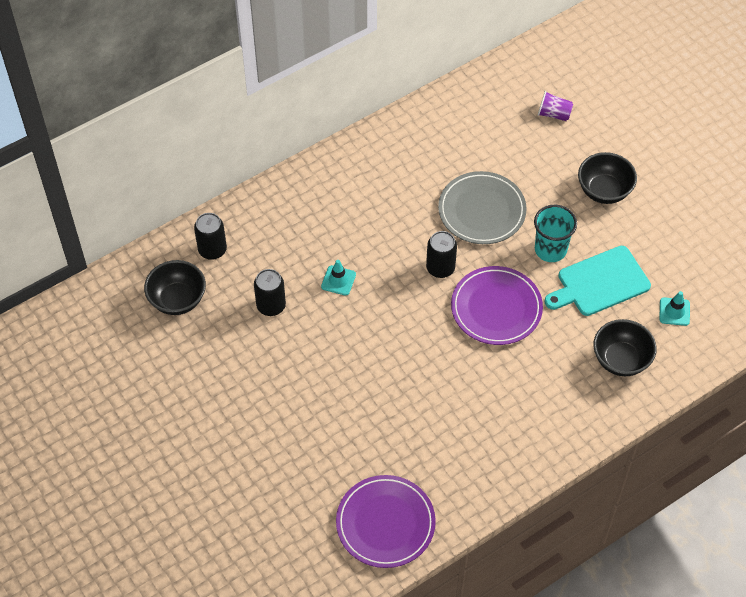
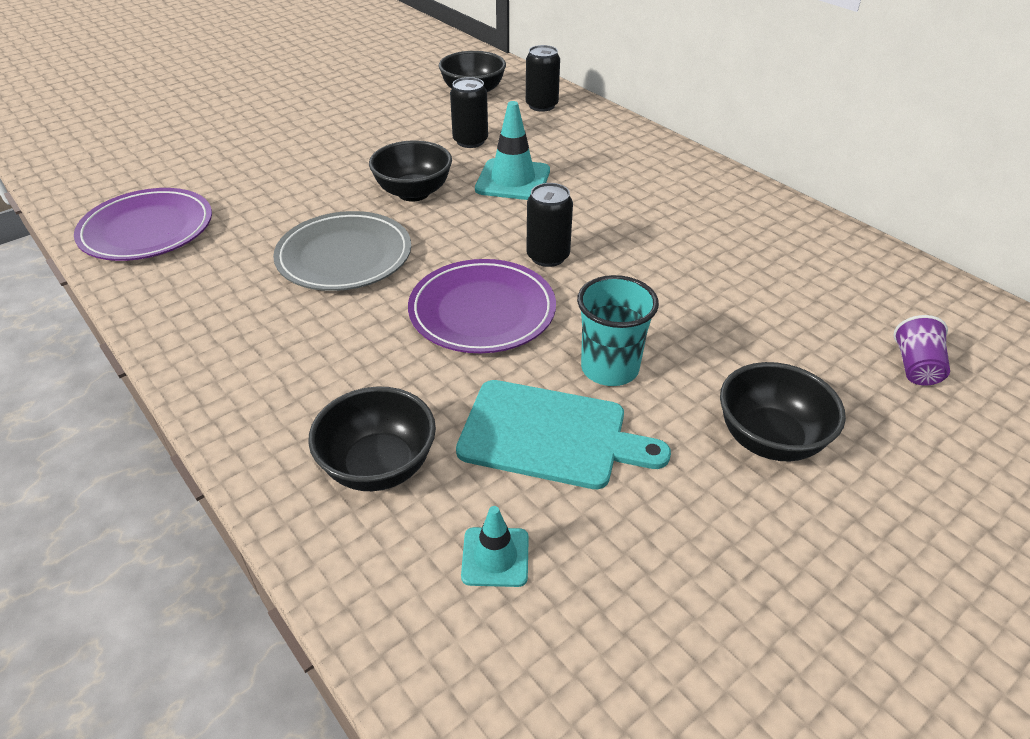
camera: 85 degrees right, 15 degrees down
turquoise traffic cone [321,260,356,295] -> turquoise traffic cone [475,101,550,200], size x1.73
grey plate [438,171,527,244] -> grey plate moved to [273,211,411,291]
turquoise cutting board [545,246,651,316] -> turquoise cutting board turned 135 degrees clockwise [456,380,671,489]
none -> black bowl [369,140,452,202]

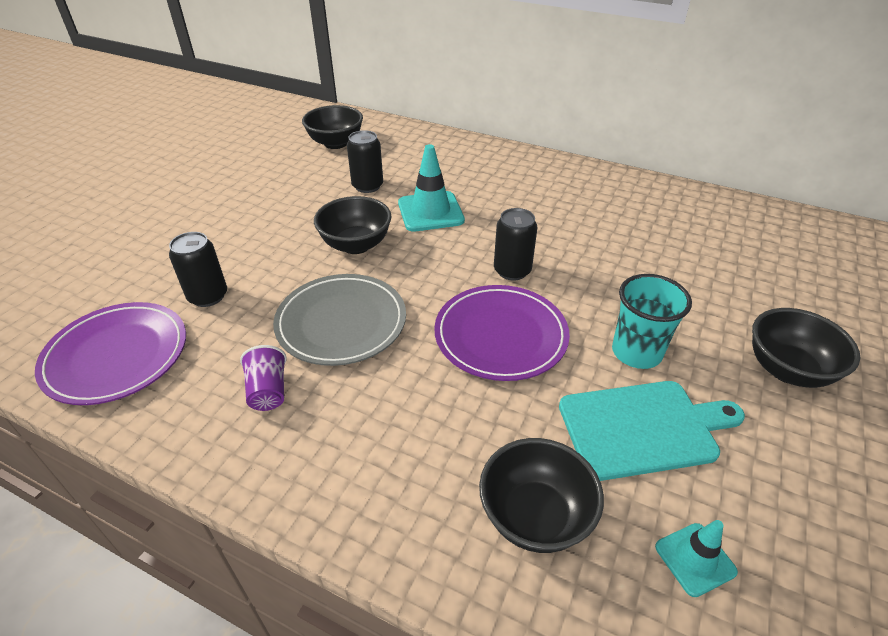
camera: 25 degrees left, 0 degrees up
black can [526,45,560,112] -> black can moved to [169,232,227,307]
purple cup [893,315,950,385] -> purple cup moved to [240,345,287,411]

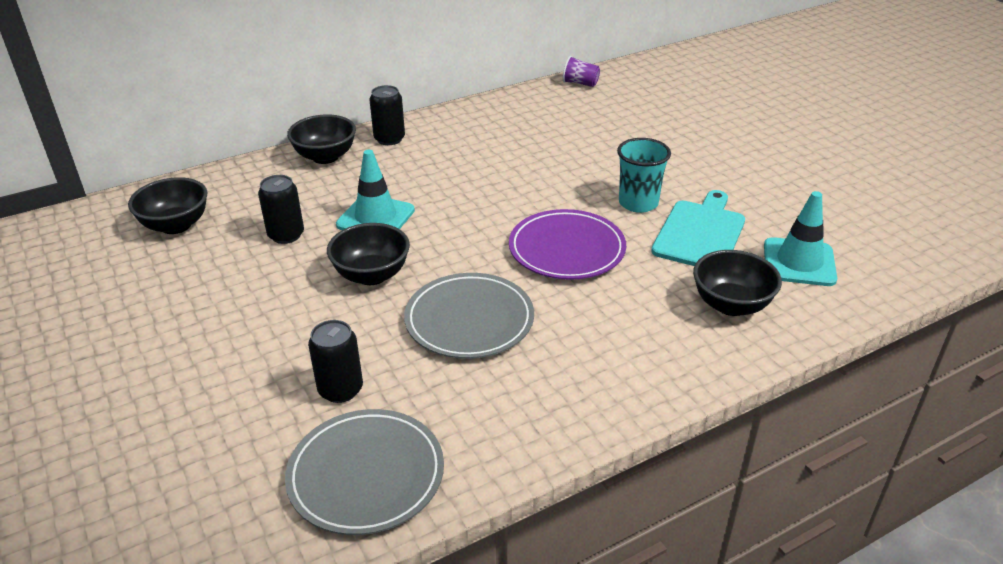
camera: 55 degrees left, 5 degrees down
purple plate [35,302,186,405] -> grey plate [285,409,444,535]
purple cup [240,345,287,411] -> purple cup moved to [563,56,600,87]
black can [494,208,538,281] -> black can moved to [369,85,405,145]
turquoise traffic cone [655,520,738,597] -> turquoise traffic cone [764,191,837,286], size x1.73
black bowl [752,308,860,388] -> black bowl moved to [287,115,356,164]

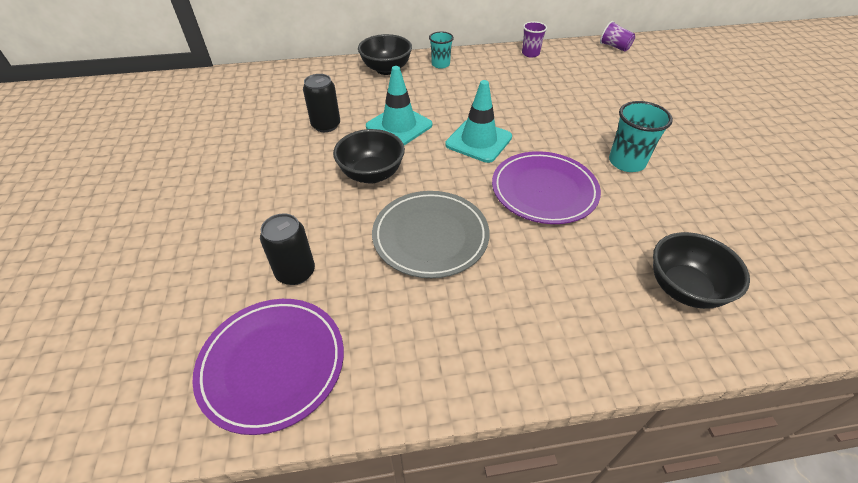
camera: 20 degrees right, 10 degrees up
black bowl [128,177,208,234] -> none
grey plate [285,409,444,535] -> purple plate [192,299,344,435]
black can [369,85,405,145] -> turquoise cup [429,31,454,69]
turquoise cutting board [651,190,745,266] -> none
turquoise traffic cone [764,191,837,286] -> turquoise traffic cone moved to [445,80,512,163]
none -> purple cup [522,21,547,58]

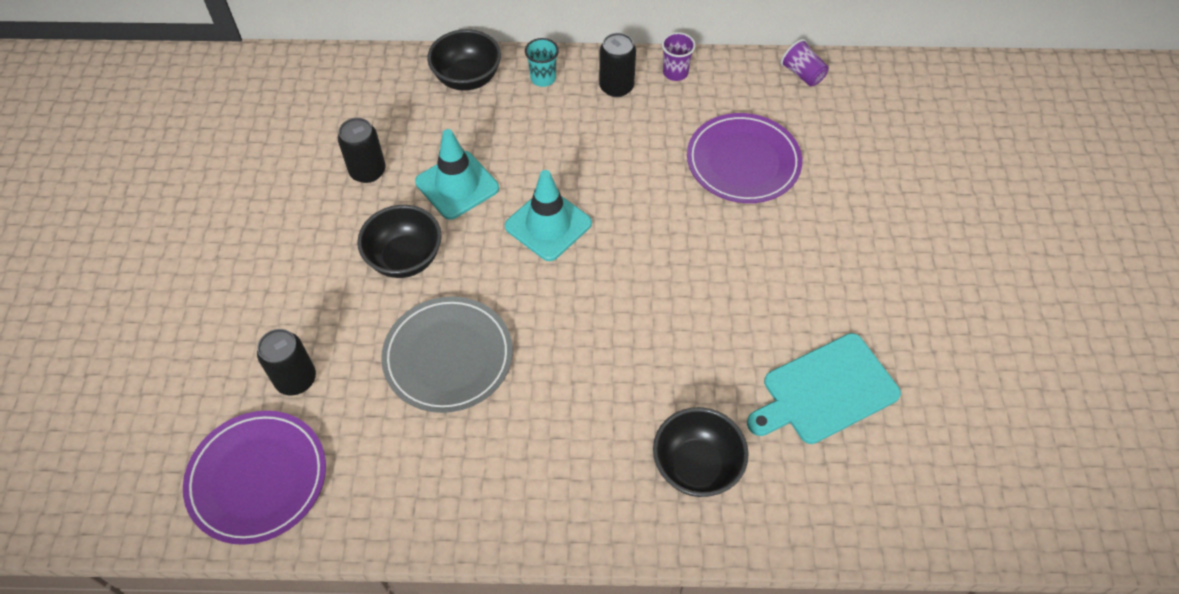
camera: 10 degrees right, 10 degrees up
purple plate [492,151,601,224] -> purple plate moved to [687,113,802,203]
turquoise cup [609,101,673,172] -> none
none -> black can [599,33,636,97]
none -> turquoise cutting board [747,333,901,444]

